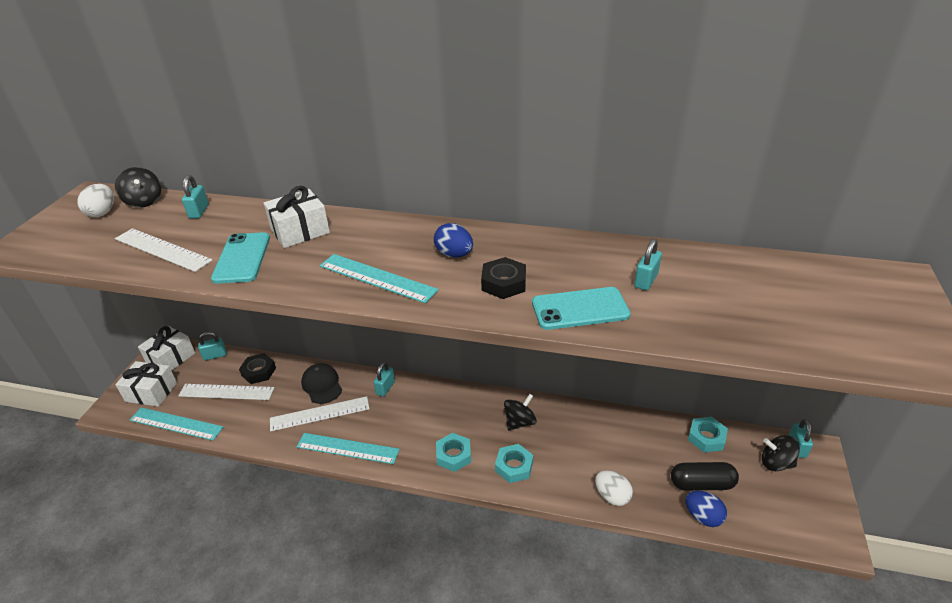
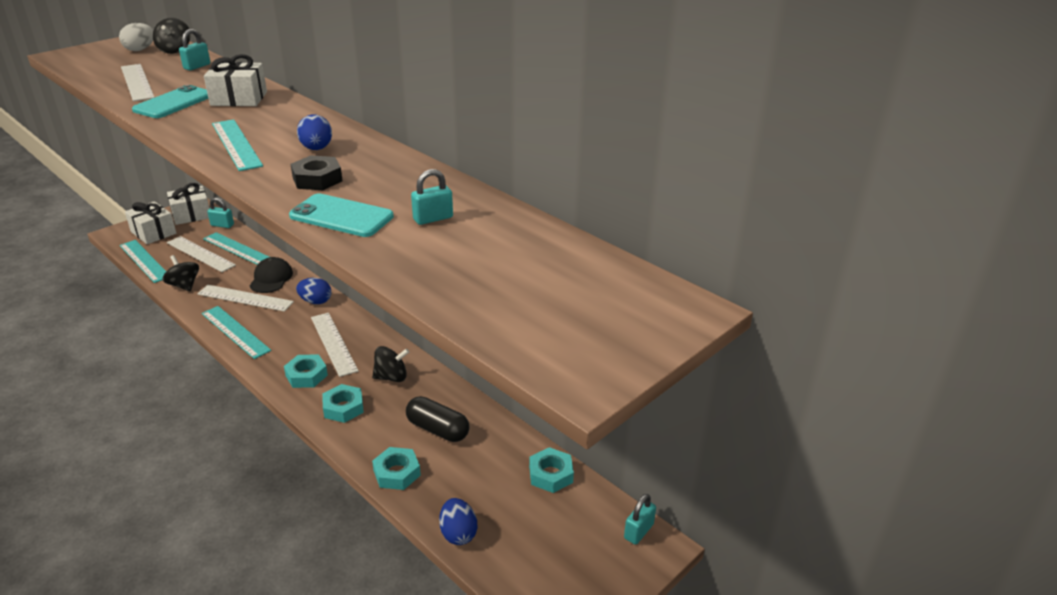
camera: 30 degrees right, 5 degrees down
black nut [239,353,276,384] -> turquoise ruler [203,232,269,265]
turquoise padlock [374,362,395,397] -> blue egg [296,278,331,304]
white egg [595,470,633,506] -> turquoise nut [372,447,421,490]
black capsule [671,462,739,491] -> black capsule moved to [406,396,470,442]
black spinning top [762,435,800,471] -> black spinning top moved to [162,255,199,292]
none -> white ruler [311,313,359,377]

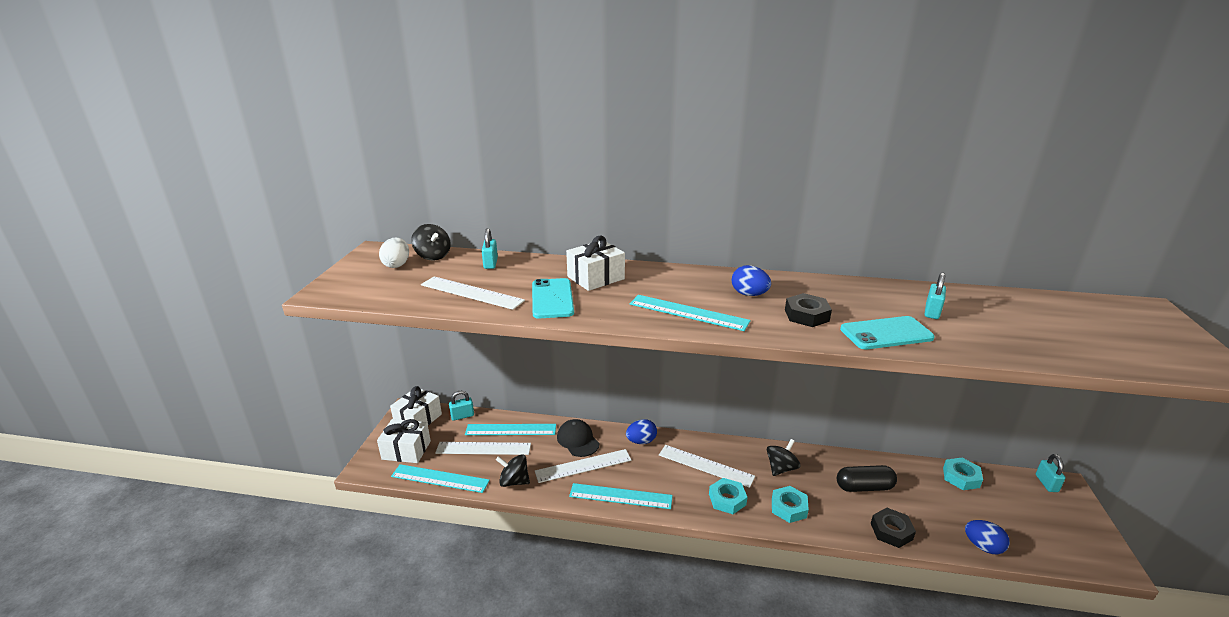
camera: 35 degrees left, 5 degrees down
turquoise nut [372,447,421,490] -> black nut [871,508,916,548]

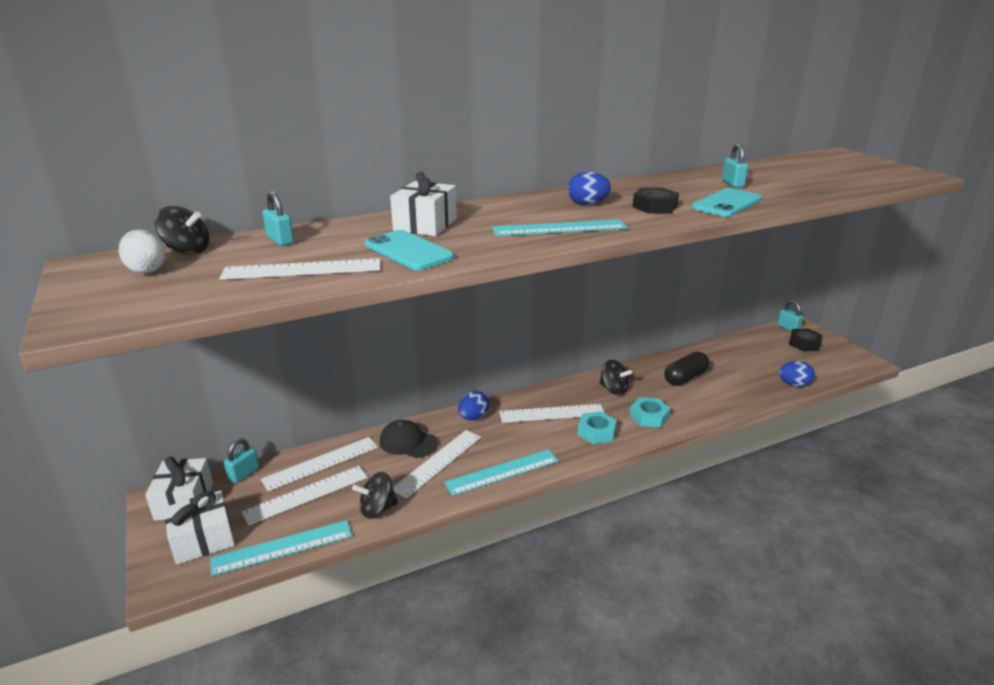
camera: 35 degrees left, 0 degrees up
turquoise ruler [465,424,556,435] -> white ruler [261,437,378,491]
black spinning top [767,439,801,476] -> black spinning top turned 120 degrees clockwise [600,359,632,395]
black nut [871,508,916,548] -> black nut moved to [789,328,823,351]
turquoise nut [943,458,983,490] -> none

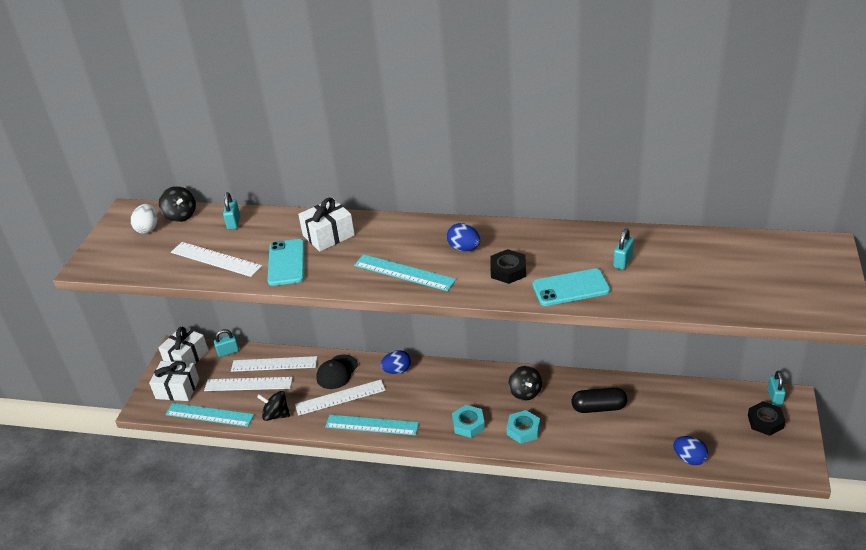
camera: 40 degrees right, 10 degrees up
black cap [380,420,438,458] -> black cap turned 120 degrees counterclockwise [316,355,358,389]
white ruler [499,404,604,423] -> none

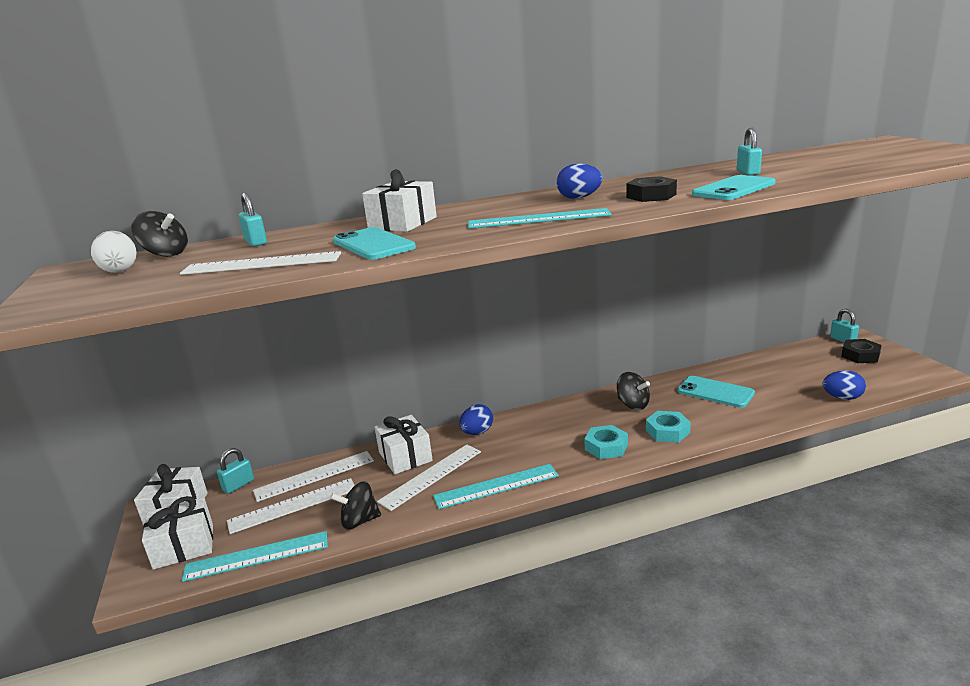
camera: 30 degrees left, 15 degrees down
black cap [316,355,358,389] -> white gift [374,415,433,474]
black capsule [572,388,627,413] -> turquoise phone [678,376,755,408]

